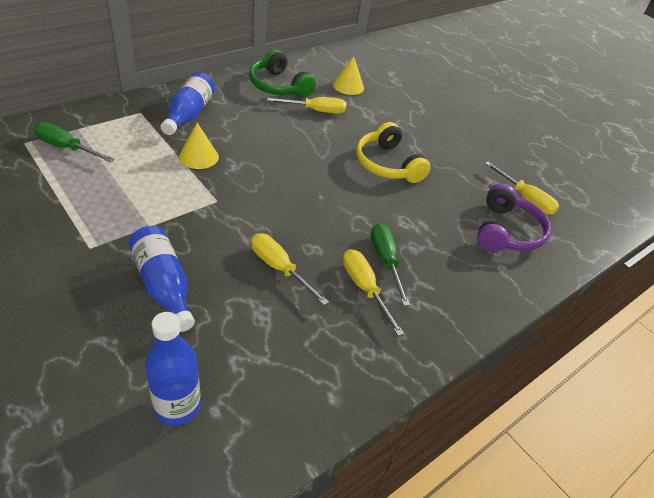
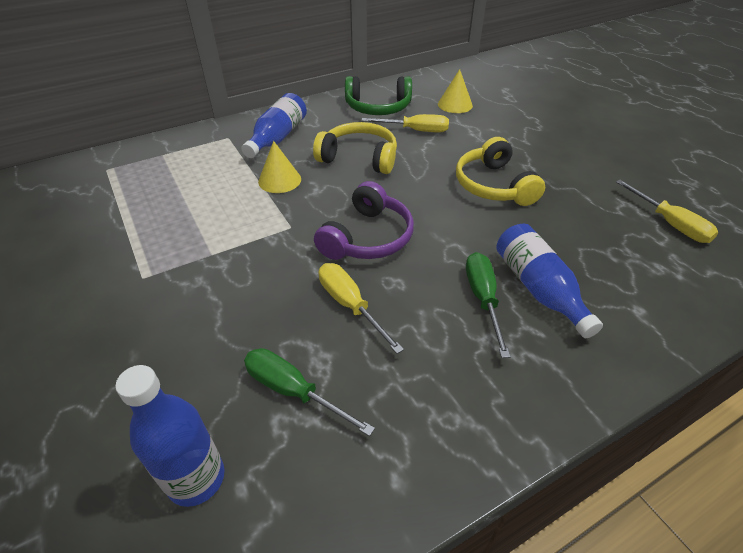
camera: 15 degrees right, 0 degrees up
green screwdriver [34,122,115,162] -> green screwdriver moved to [244,348,375,436]
blue bottle [128,226,195,332] -> blue bottle moved to [496,224,603,338]
green headphones [249,49,316,98] -> green headphones turned 60 degrees counterclockwise [345,76,412,115]
yellow screwdriver [343,249,404,336] -> none
purple headphones [477,184,551,252] -> purple headphones moved to [314,181,414,260]
none -> yellow headphones [313,122,397,174]

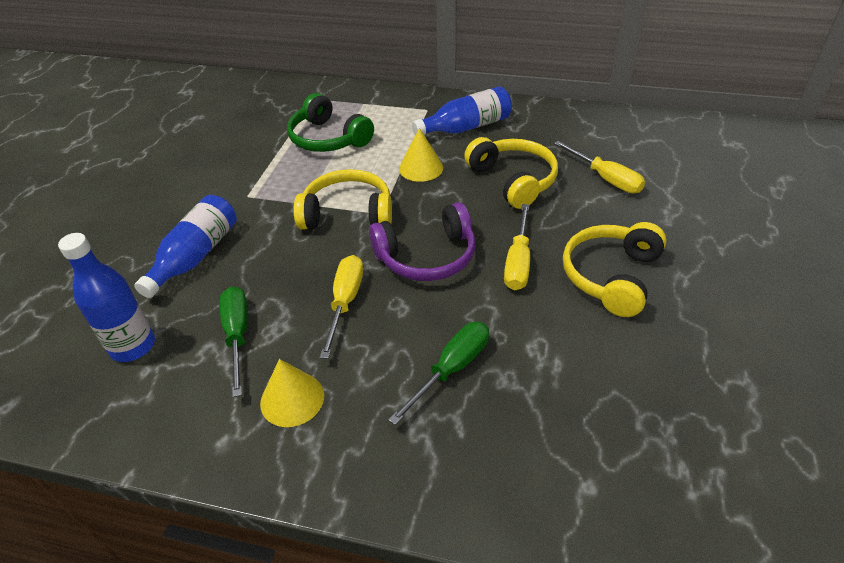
camera: 45 degrees right, 0 degrees up
green headphones [345,76,412,115] -> green headphones moved to [287,93,374,152]
yellow cone [438,69,473,113] -> yellow cone moved to [260,359,324,427]
blue bottle [496,224,603,338] -> blue bottle moved to [134,195,237,298]
yellow screwdriver [616,180,718,243] -> yellow screwdriver moved to [504,204,530,290]
none -> yellow headphones [294,169,392,230]

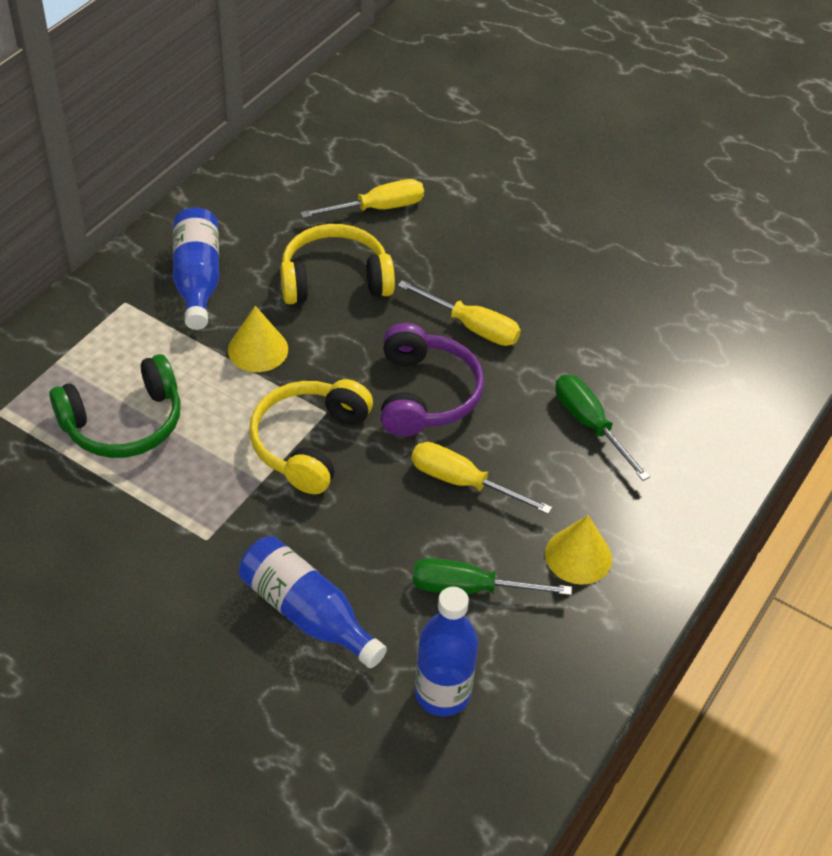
camera: 75 degrees left, 5 degrees up
yellow headphones [563,222,667,317] -> none

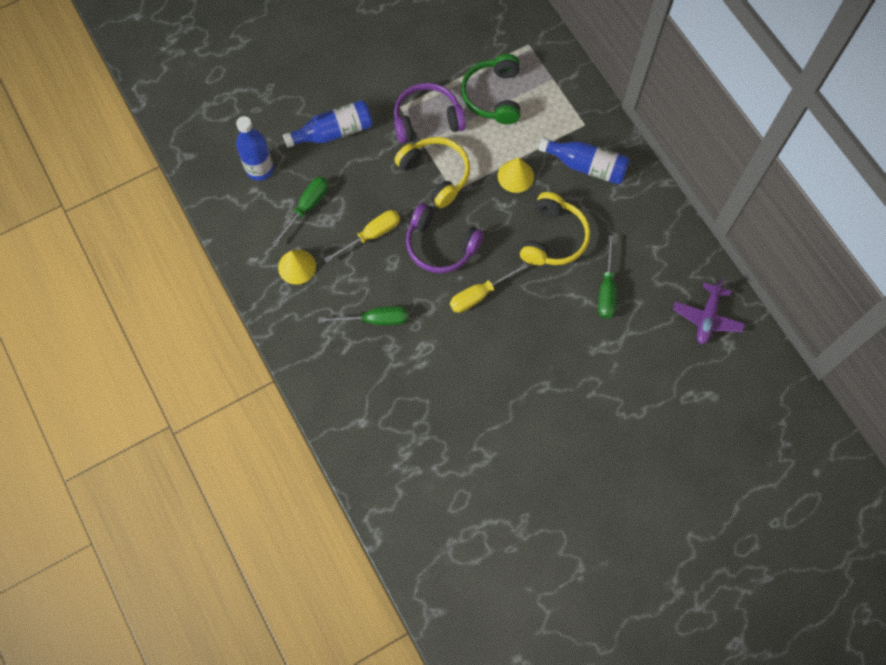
camera: 120 degrees right, 20 degrees up
yellow screwdriver [300,179,424,218] -> green screwdriver [598,235,617,319]
none -> purple headphones [394,83,466,143]
none -> purple plane [673,278,745,344]

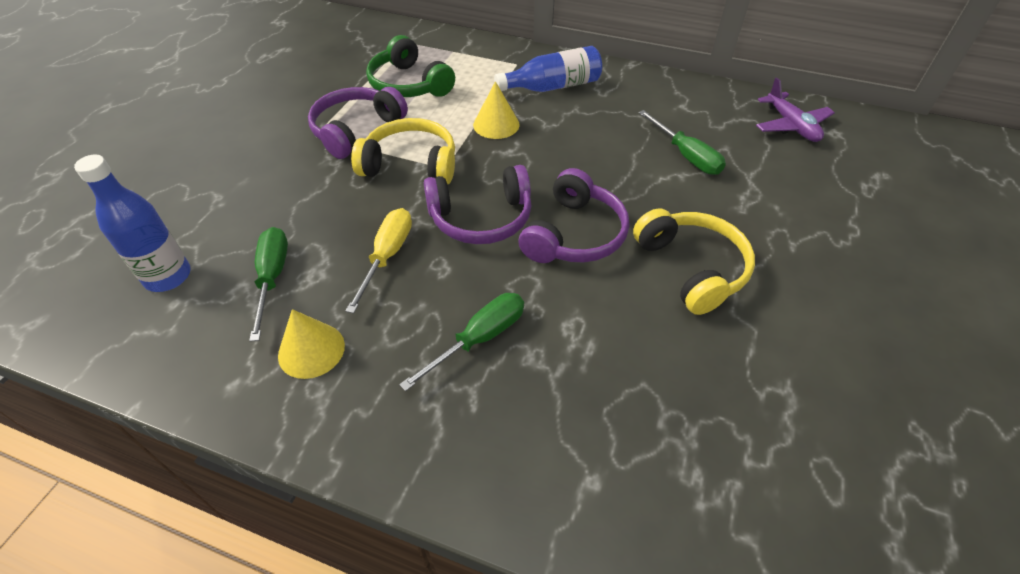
camera: 40 degrees left, 20 degrees down
blue bottle [283,100,373,148] -> none
yellow screwdriver [450,262,528,313] -> purple headphones [518,168,629,263]
yellow headphones [520,192,590,265] -> yellow headphones moved to [633,208,755,315]

